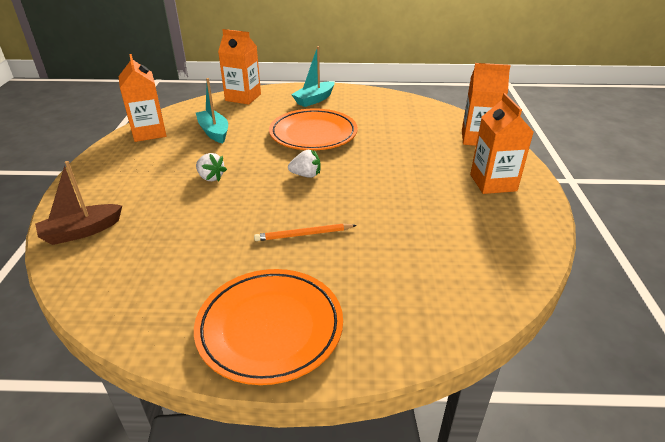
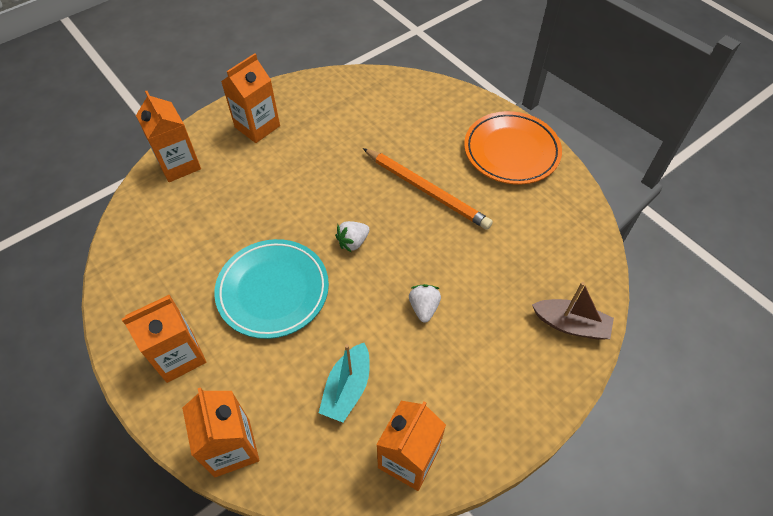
camera: 130 degrees left, 20 degrees up
orange pencil [254,224,357,241] -> orange pencil [363,148,493,230], size x1.79
orange plate [269,108,358,150] -> turquoise plate [214,239,329,339]
white strawberry [288,150,321,178] -> white strawberry turned 90 degrees counterclockwise [335,221,370,253]
turquoise boat [291,46,335,107] -> orange carton [122,294,206,383]

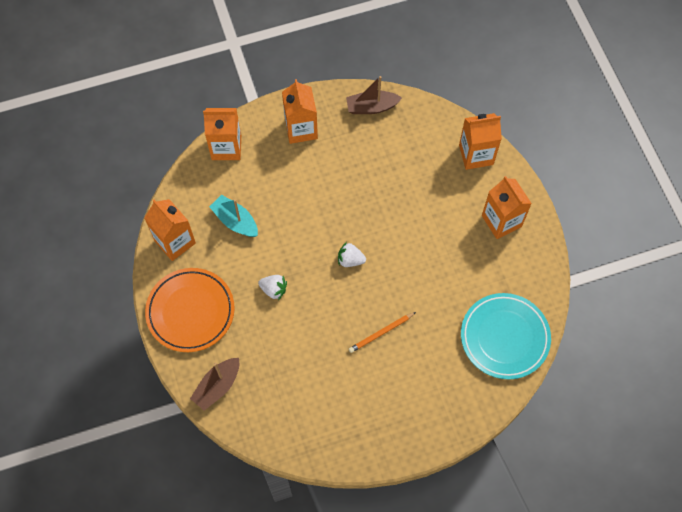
camera: 110 degrees right, 10 degrees up
turquoise plate [214,239,329,339] -> turquoise plate moved to [461,293,551,379]
white strawberry [335,221,370,253] -> white strawberry turned 60 degrees counterclockwise [338,242,366,267]
orange pencil [363,148,493,230] -> orange pencil [349,312,416,353], size x0.56
orange plate [464,111,562,185] -> orange plate moved to [145,268,235,352]
none -> brown boat [346,76,402,114]

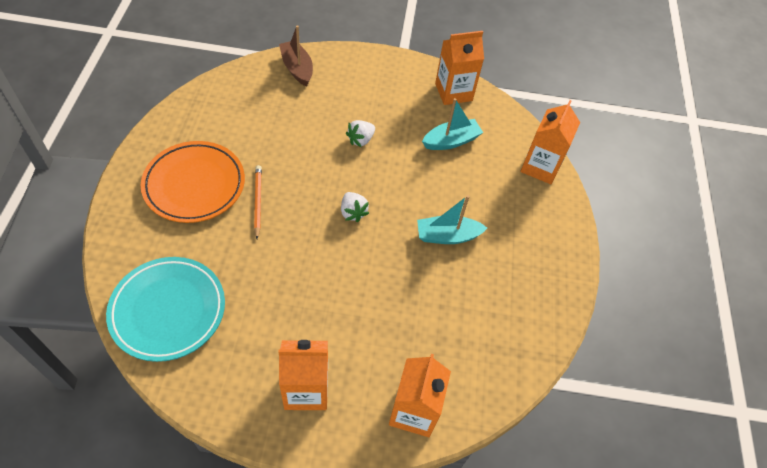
camera: 110 degrees right, 10 degrees down
orange plate [145,268,235,352] -> orange plate moved to [141,141,245,223]
orange carton [282,79,318,144] -> none
white strawberry [338,242,366,267] -> white strawberry turned 120 degrees clockwise [341,192,369,222]
brown boat [346,76,402,114] -> none
none -> turquoise boat [417,195,487,244]

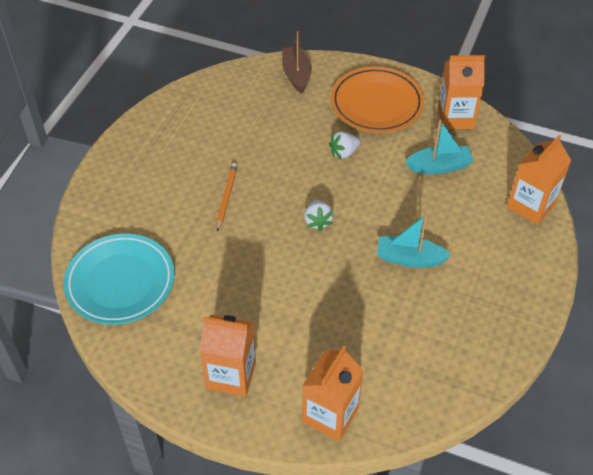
camera: 20 degrees right, 5 degrees down
orange plate [141,141,245,223] -> orange plate moved to [331,67,424,133]

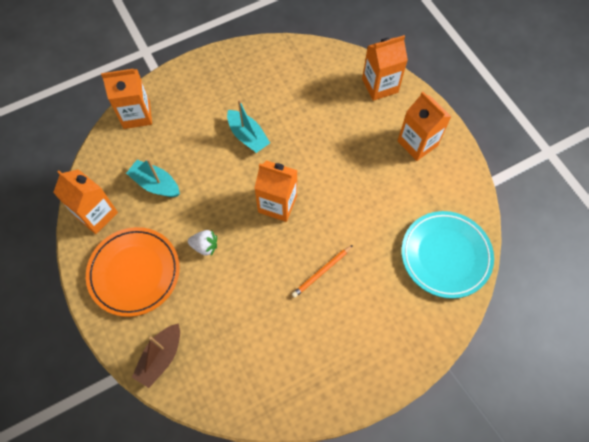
camera: 140 degrees left, 15 degrees up
white strawberry [304,200,333,231] -> orange carton [254,160,298,222]

